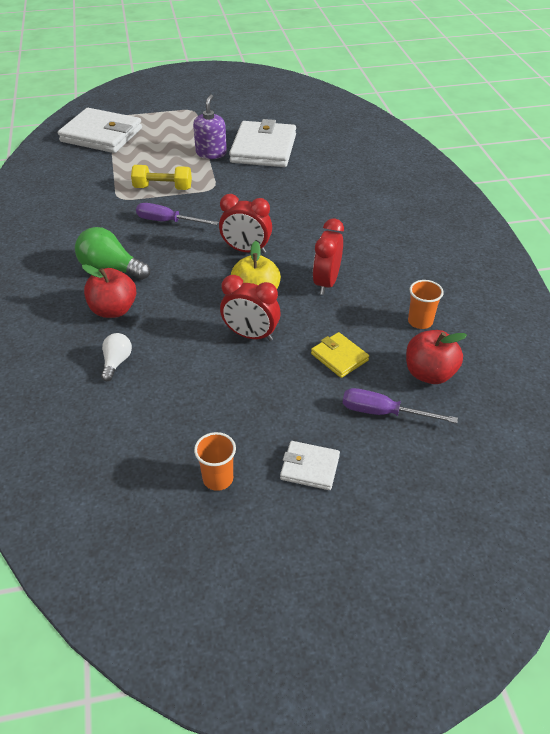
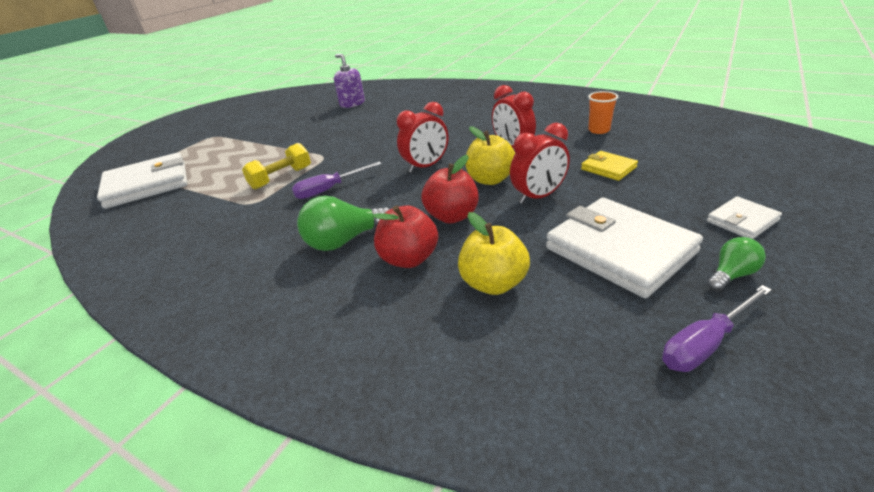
camera: 45 degrees left, 10 degrees down
white light bulb [101,333,132,381] -> yellow apple [458,212,530,295]
purple soap dispenser [193,95,227,159] -> purple soap dispenser moved to [334,54,365,108]
orange cup [194,432,236,491] -> green light bulb [707,237,766,292]
white wallet [229,119,296,167] -> white wallet moved to [546,198,703,298]
yellow wallet [311,332,369,378] -> yellow wallet turned 45 degrees clockwise [581,151,638,181]
purple screwdriver [343,388,458,423] -> purple screwdriver moved to [662,285,772,372]
red apple [406,330,467,384] -> red apple moved to [421,155,479,224]

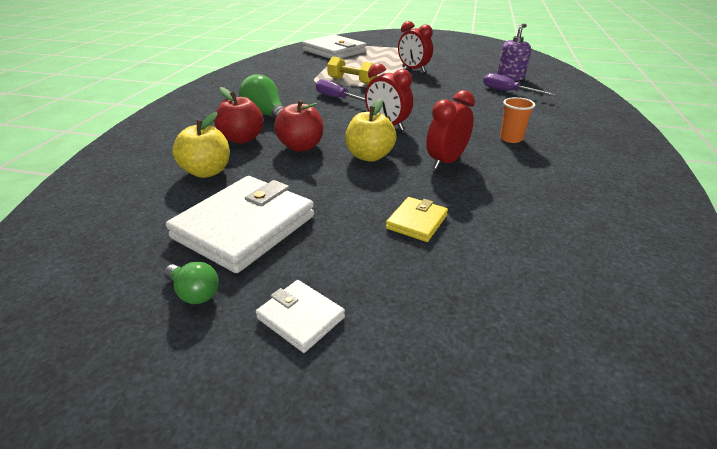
camera: 70 degrees right, 0 degrees up
red clock [510,123,570,204] -> red clock moved to [398,21,433,72]
orange cup [588,91,618,134] -> orange cup moved to [500,97,535,143]
purple screwdriver [662,285,772,372] -> purple screwdriver moved to [483,73,556,96]

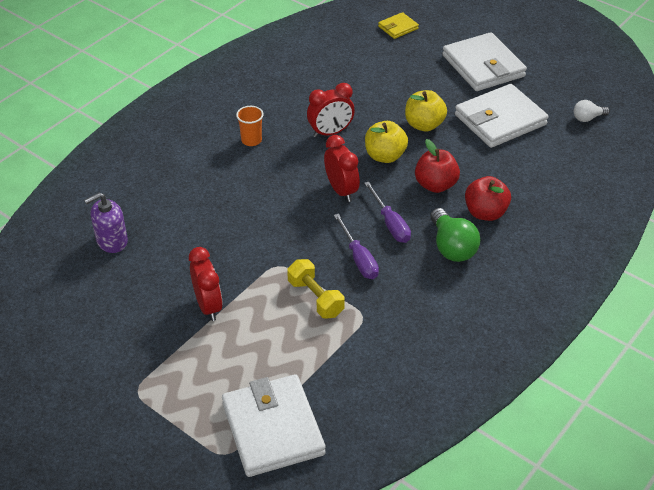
camera: 155 degrees left, 10 degrees up
green light bulb [164,262,219,304] -> none
yellow apple [172,112,230,178] -> yellow apple moved to [405,90,447,131]
white wallet [256,280,345,353] -> white wallet [442,32,527,91], size x2.06
yellow wallet [386,197,448,242] -> yellow wallet moved to [378,12,419,39]
purple screwdriver [483,73,556,96] -> purple screwdriver moved to [364,181,411,243]
none -> white light bulb [574,100,610,122]

